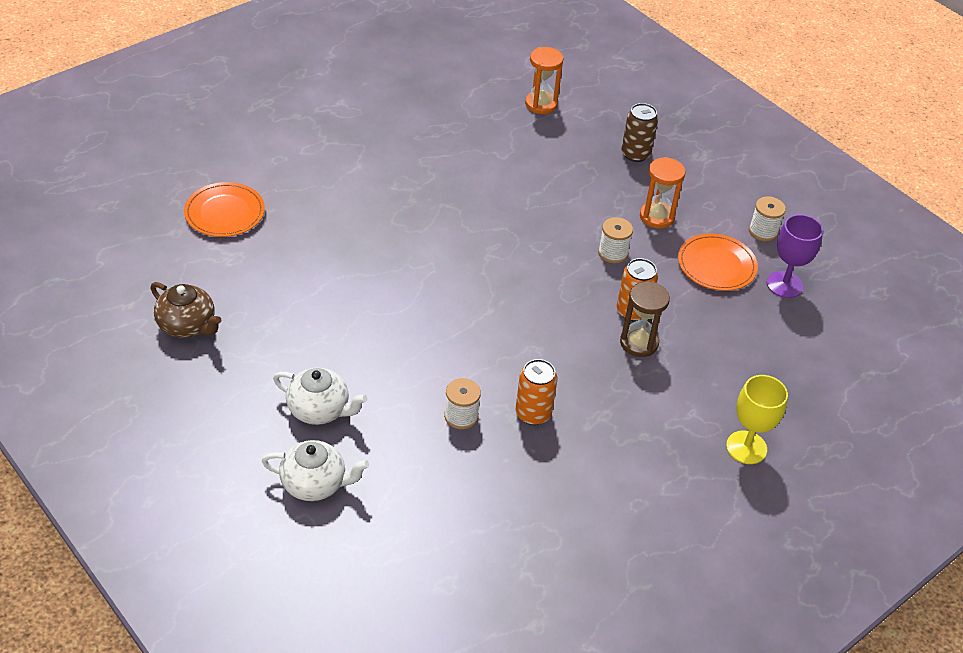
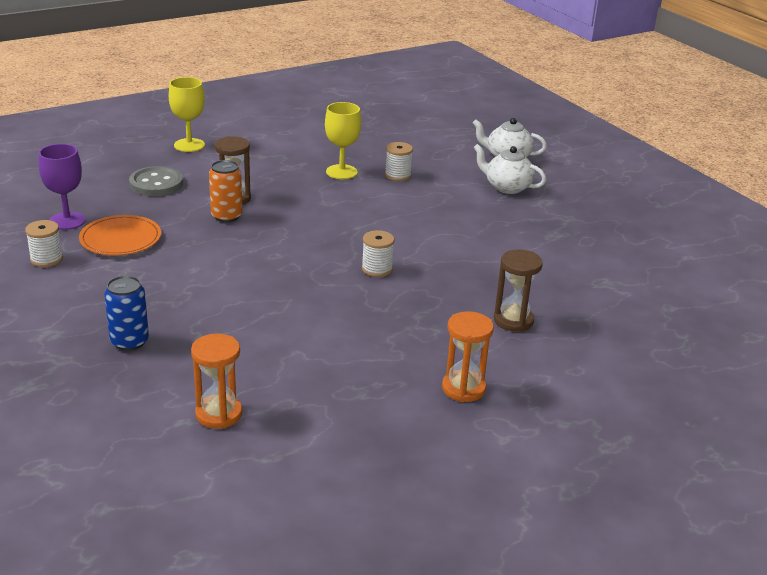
camera: 170 degrees left, 15 degrees down
brown teapot [151,282,221,338] -> none
orange plate [184,182,265,237] -> none
orange can [516,359,557,425] -> yellow goblet [325,102,361,179]
white spool [598,217,633,263] -> white spool moved to [362,230,394,277]
brown can [621,103,658,162] -> blue can [104,276,149,351]
orange hourglass [640,157,685,229] -> orange hourglass moved to [442,311,494,402]
none -> grey button [129,166,183,196]
none -> brown hourglass [494,249,543,332]

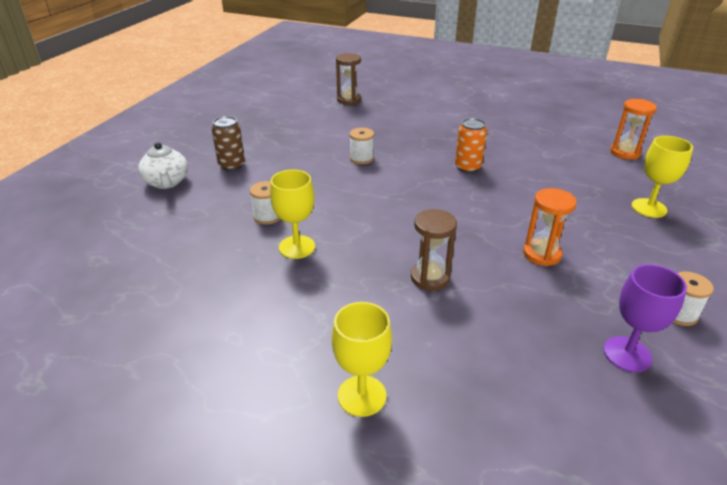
camera: 125 degrees left, 5 degrees up
orange plate [79,215,161,256] -> none
blue can [104,276,149,351] -> yellow goblet [632,136,693,218]
grey button [129,166,183,196] -> none
orange can [209,160,242,222] -> orange can moved to [455,118,487,173]
white spool [362,230,394,277] -> white spool moved to [349,128,374,164]
orange hourglass [442,311,494,402] -> orange hourglass moved to [523,188,577,266]
white teapot [473,144,546,194] -> brown can [212,116,245,171]
brown hourglass [494,249,543,332] -> brown hourglass moved to [336,53,361,105]

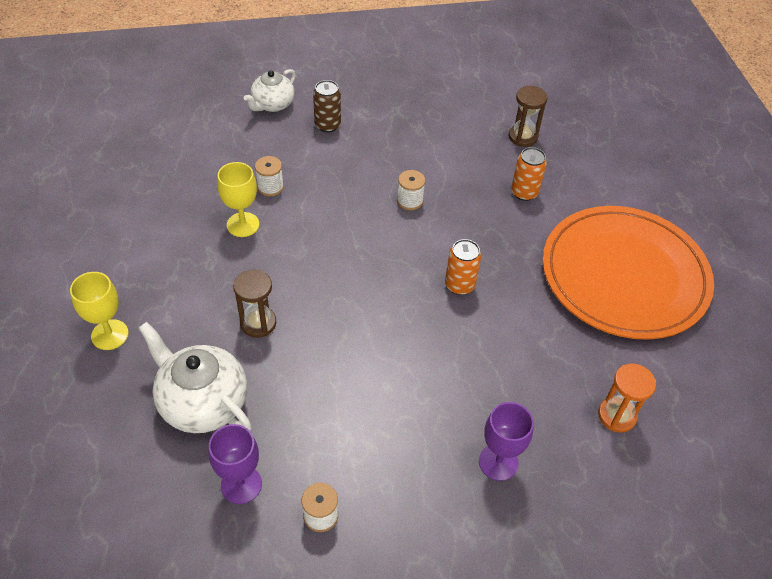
camera: 55 degrees right, 15 degrees up
orange hourglass [523,188,577,266] -> none
yellow goblet [632,136,693,218] -> purple goblet [479,402,534,481]
none -> white teapot [139,322,252,433]
none -> orange can [511,147,547,201]
none -> orange plate [543,206,714,340]

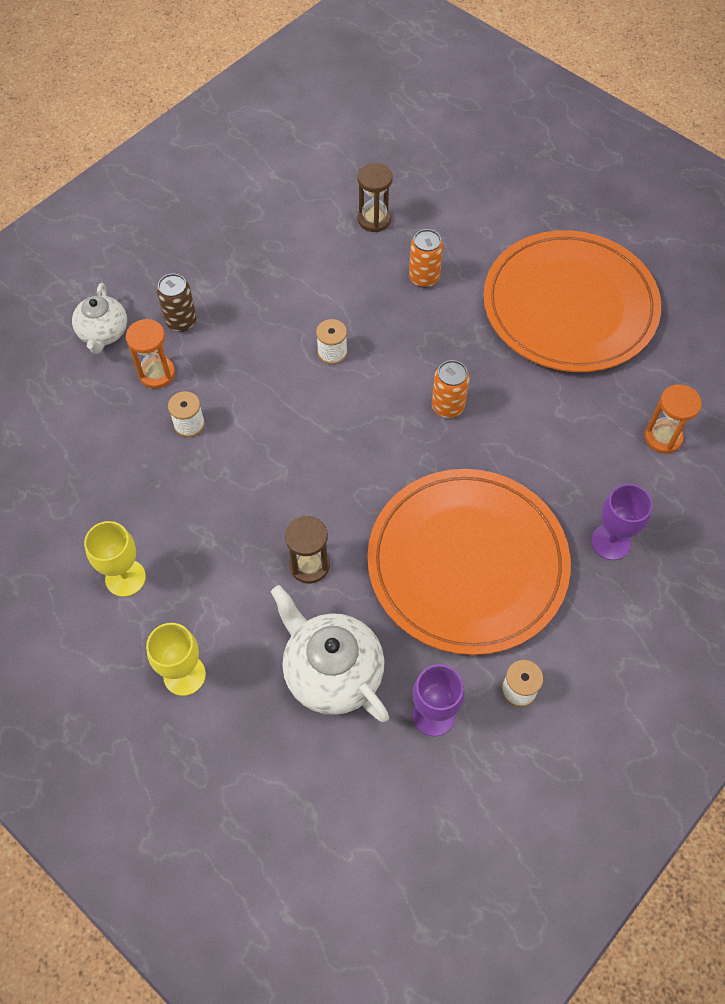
camera: 35 degrees left, 10 degrees up
white teapot [139,322,252,433] -> white teapot turned 45 degrees clockwise [271,585,389,722]
yellow goblet [217,162,259,237] -> yellow goblet moved to [84,521,146,597]
none -> orange hourglass [126,319,175,389]
none -> orange plate [367,469,571,655]

